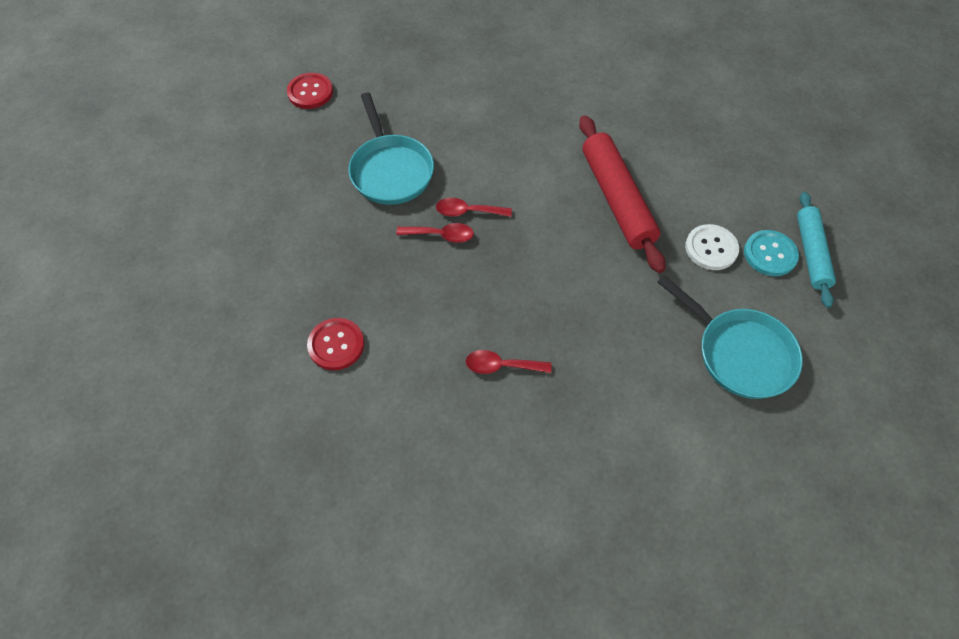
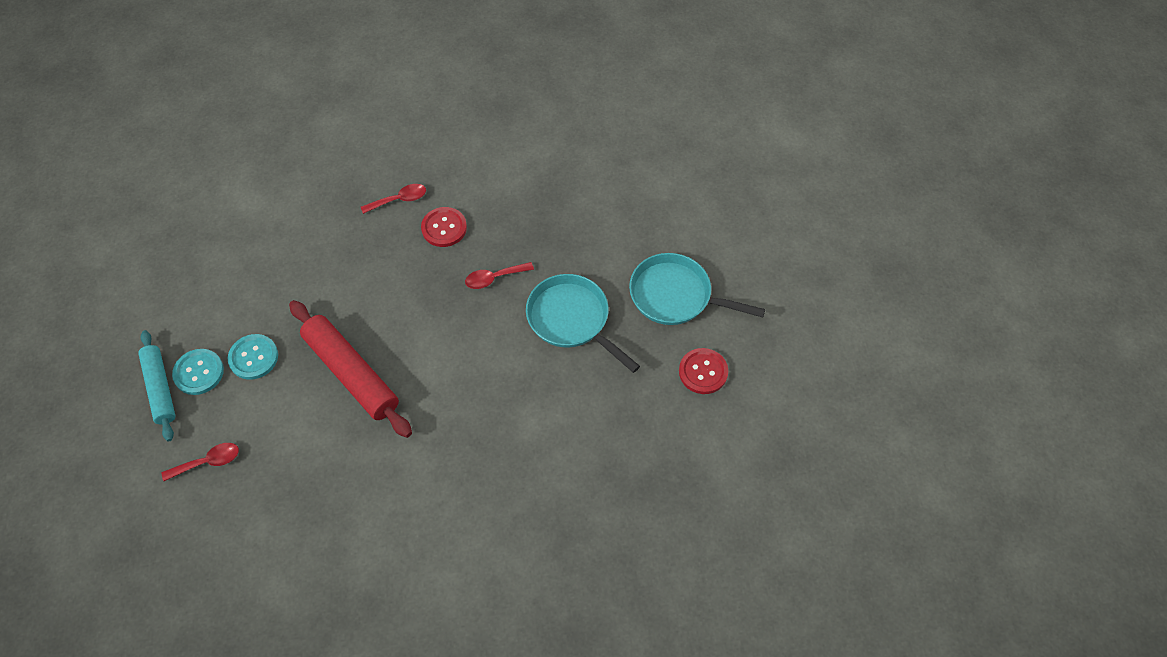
camera: 155 degrees right, 0 degrees up
red button [307,318,364,370] -> red button moved to [421,207,467,247]
red spoon [436,198,512,217] -> red spoon moved to [162,443,239,481]
turquoise pan [657,275,803,399] -> turquoise pan moved to [629,253,766,325]
white button [685,224,739,270] -> turquoise button [228,334,278,380]

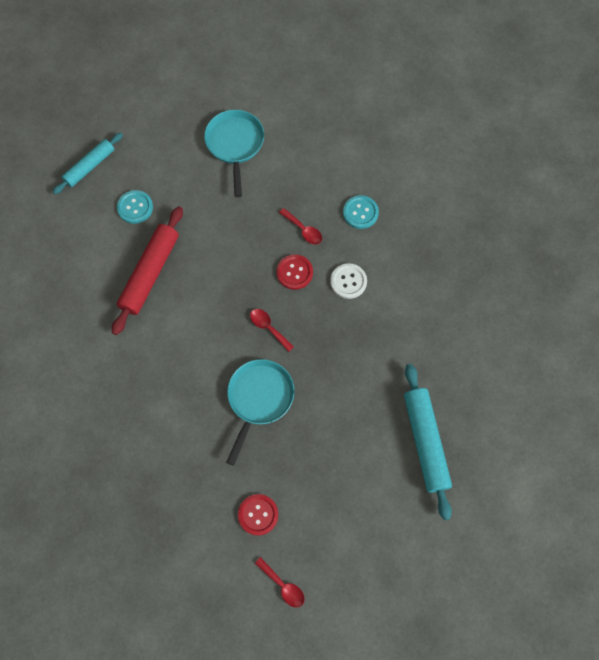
camera: 65 degrees right, 10 degrees up
red spoon [162,443,239,481] -> red spoon moved to [255,557,305,608]
turquoise button [172,349,224,395] -> turquoise button moved to [343,195,379,229]
turquoise pan [629,253,766,325] -> turquoise pan moved to [204,110,264,197]
none -> white button [330,263,367,299]
none -> turquoise rolling pin [404,364,452,520]

